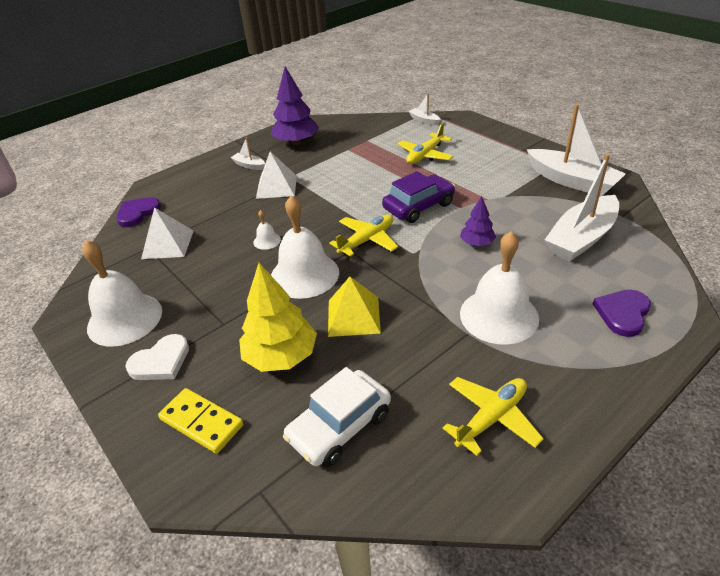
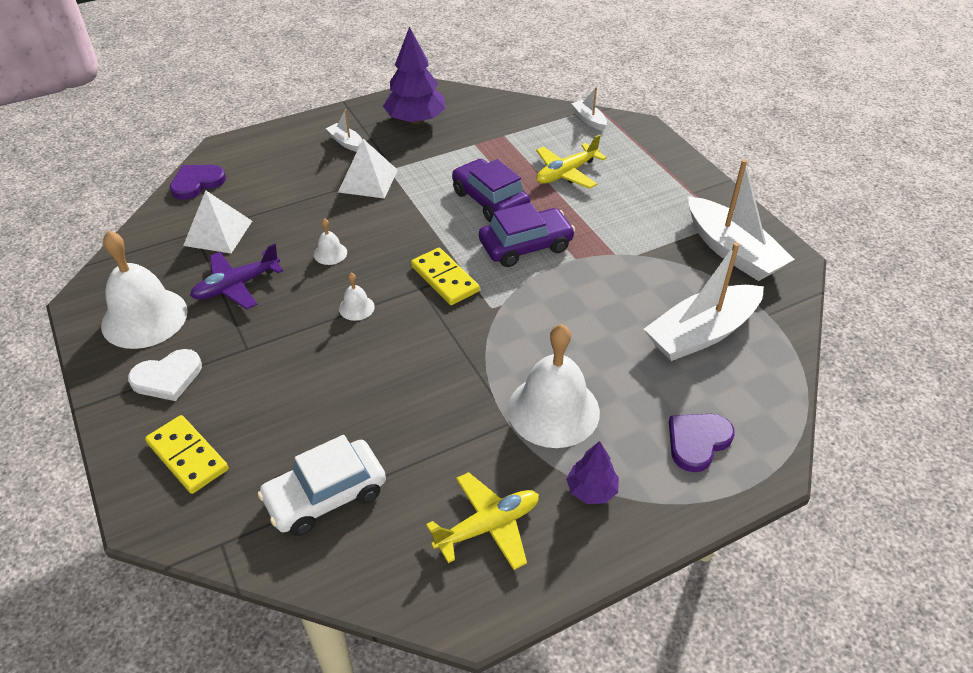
camera: 10 degrees right, 5 degrees up
yellow tree [239,263,317,372] -> none
white bell [271,195,339,299] -> white bell [339,272,375,321], size x0.43
yellow pyramid [328,277,381,337] -> none
yellow plane [330,214,398,257] -> yellow domino [411,248,480,305]
purple tree [460,196,496,246] -> purple tree moved to [566,441,619,504]
none -> purple plane [190,243,283,310]
none -> purple car [452,159,530,222]

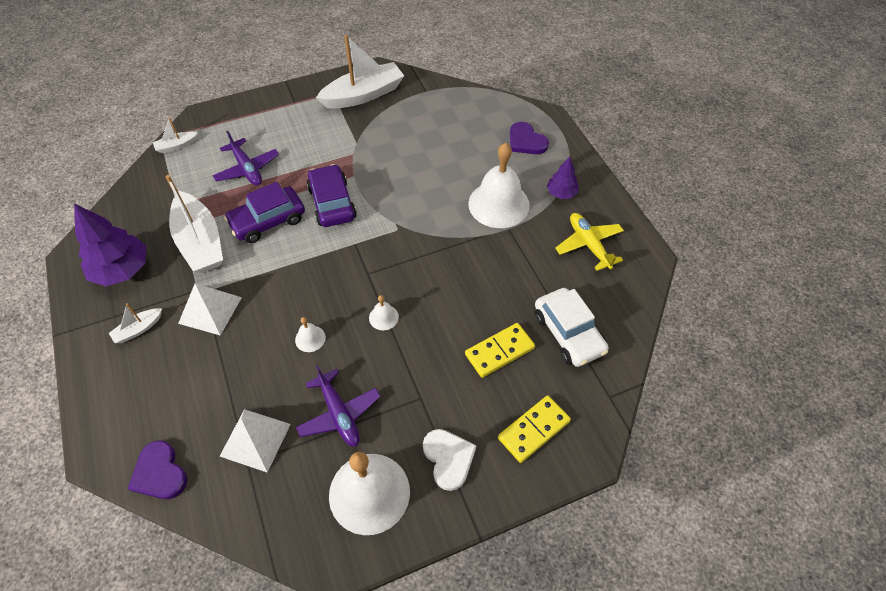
camera: 85 degrees left, 10 degrees up
yellow domino [411,248,480,305] -> yellow domino moved to [465,323,535,378]
yellow plane [536,135,607,189] -> purple plane [212,131,279,186]
white boat [644,242,764,361] -> white boat moved to [166,175,223,273]

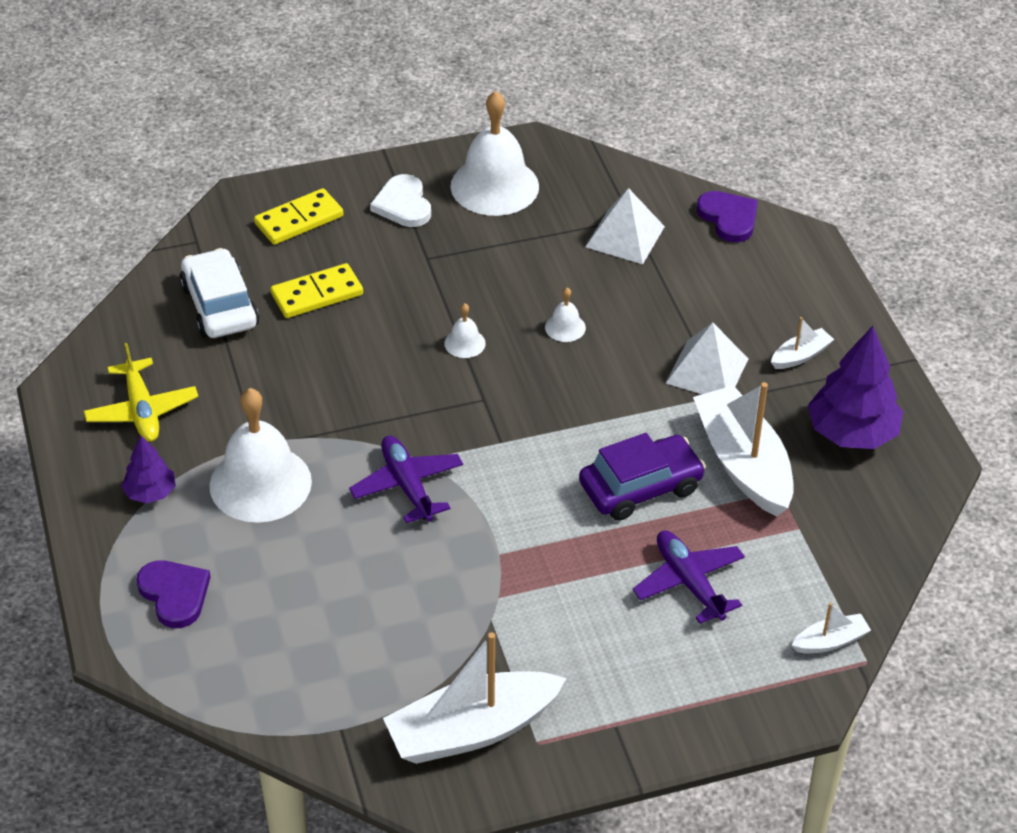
camera: 175 degrees left, 10 degrees down
purple plane [296,365,381,447] -> purple plane moved to [349,436,463,523]
purple car [307,164,357,227] -> none

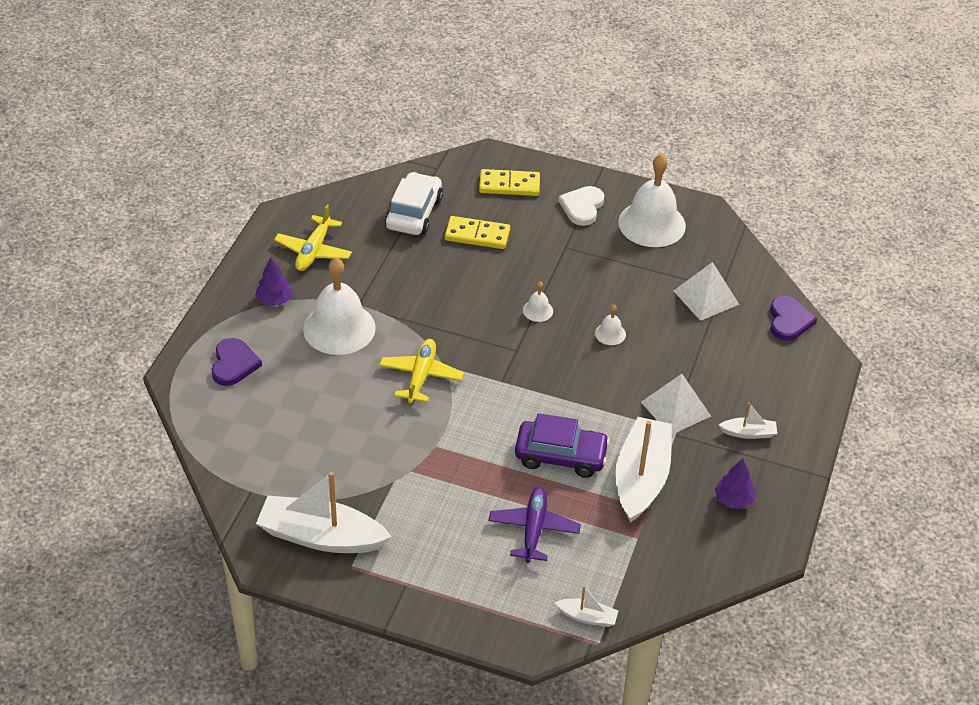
camera: 35 degrees right, 0 degrees up
purple plane [349,436,463,523] -> yellow plane [379,339,464,403]
purple tree [808,326,903,449] -> purple tree [715,459,756,509], size x0.55

